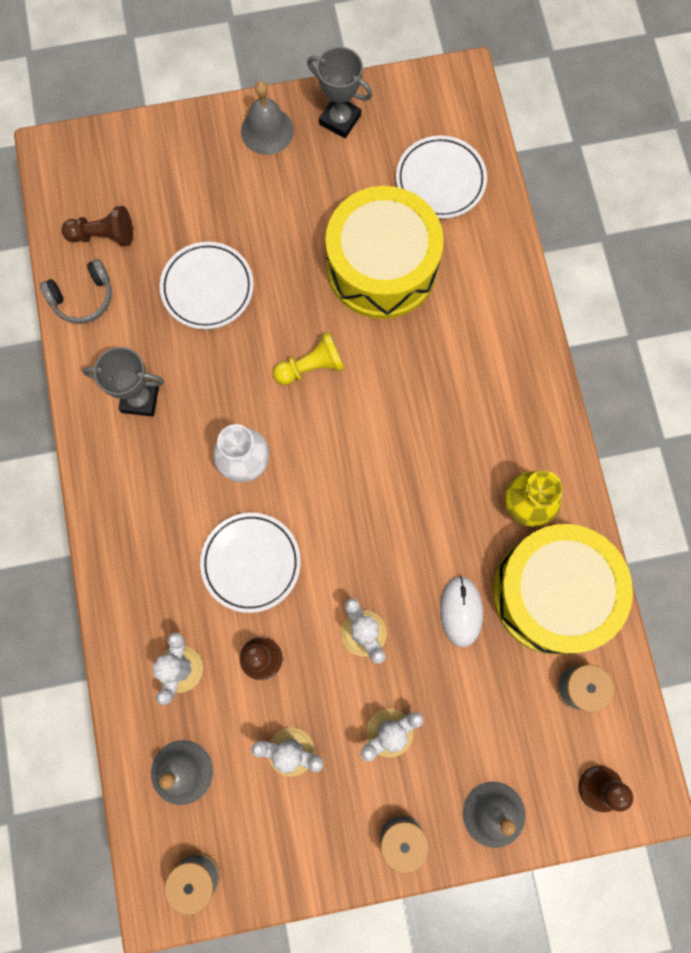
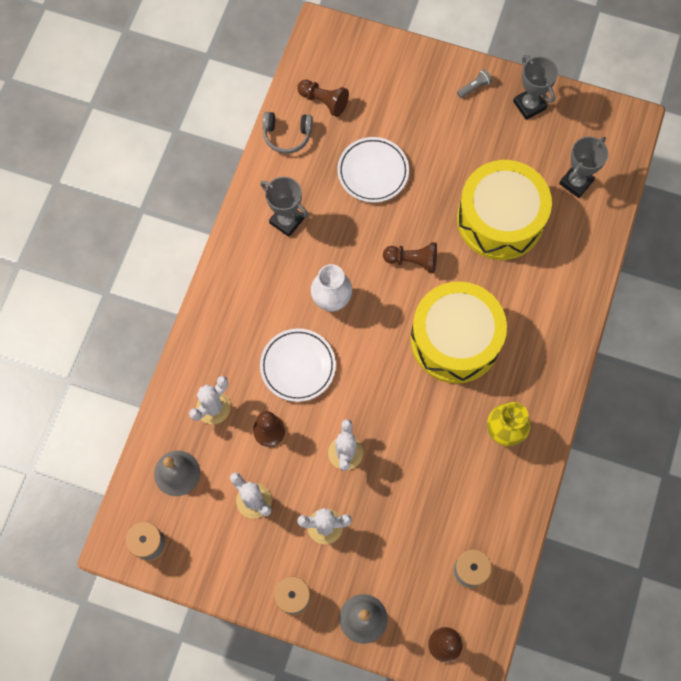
camera: 30 degrees right, 5 degrees down
grey bell [241,81,294,155] -> grey flashlight [457,69,492,98]
yellow pawn [273,332,345,385] -> brown pawn [383,242,437,273]
white plate [396,135,487,219] -> grey trophy [559,136,608,198]
white mouse [440,576,483,647] -> none
yellow drum [493,524,633,655] -> yellow drum moved to [410,281,507,383]

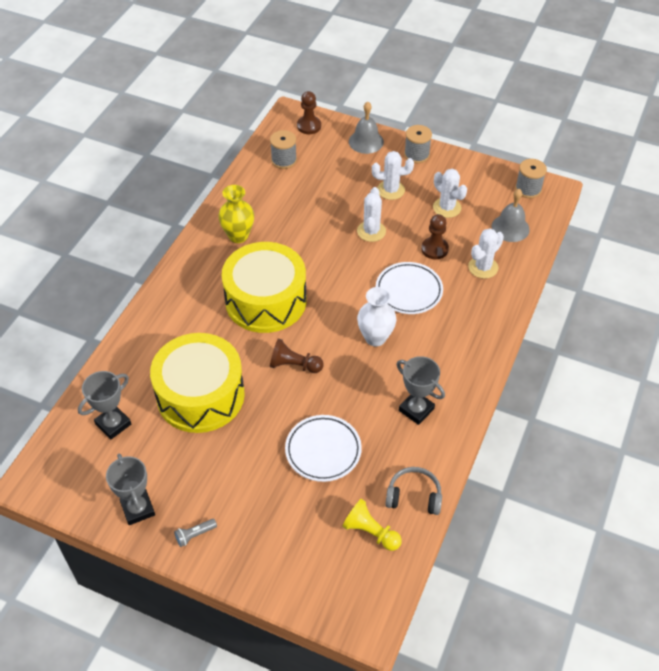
camera: 175 degrees left, 20 degrees down
brown pawn [297,80,349,117] -> yellow pawn [342,499,402,551]

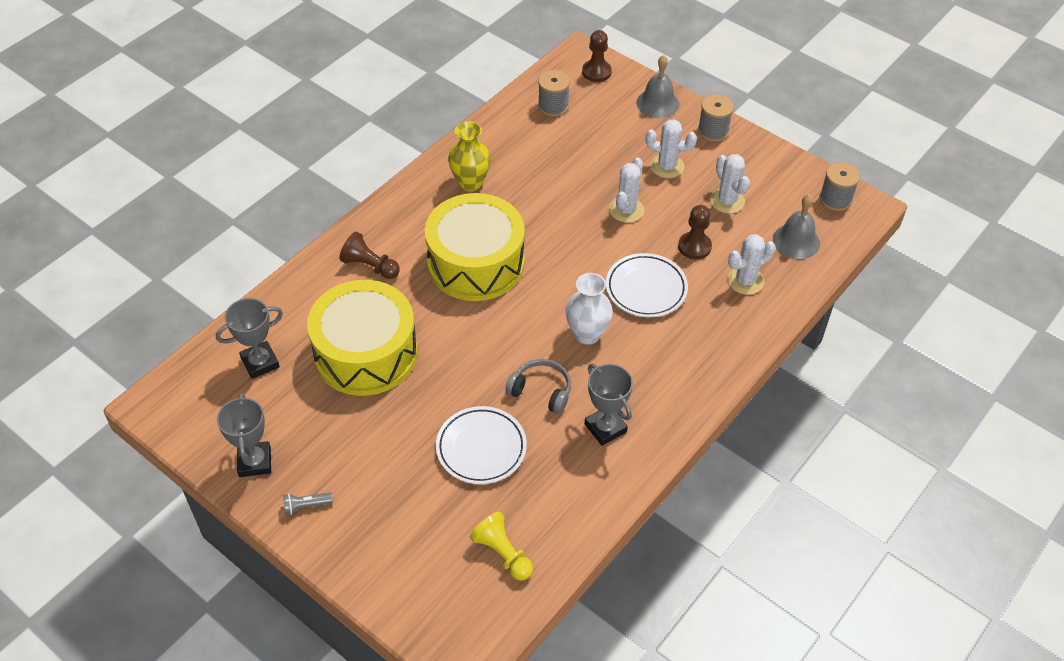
camera: 15 degrees right, 0 degrees up
brown pawn [270,338,324,373] -> brown pawn moved to [339,232,400,279]
grey headphones [385,467,442,515] -> grey headphones moved to [505,359,571,414]

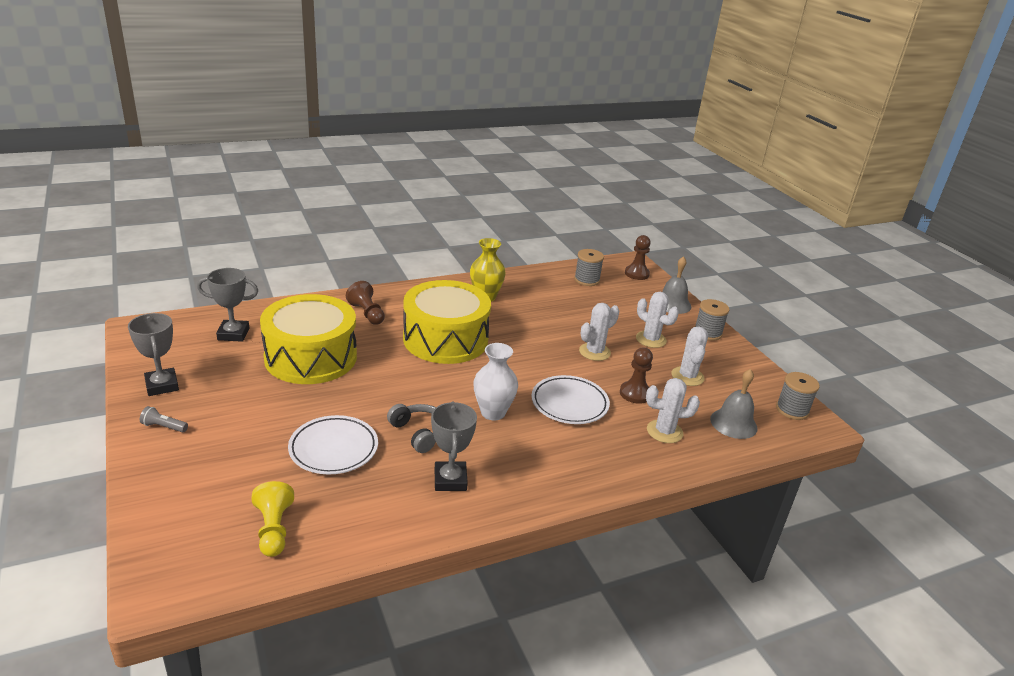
camera: 25 degrees right, 20 degrees down
grey trophy [217,393,271,477] -> grey trophy turned 45 degrees counterclockwise [128,313,179,396]

